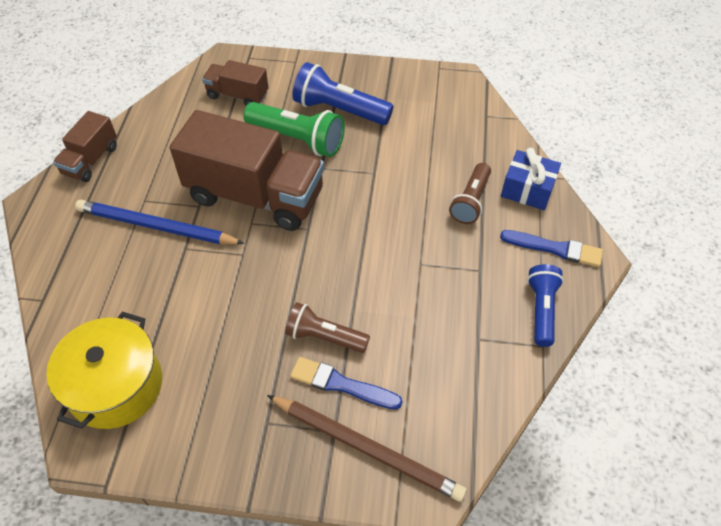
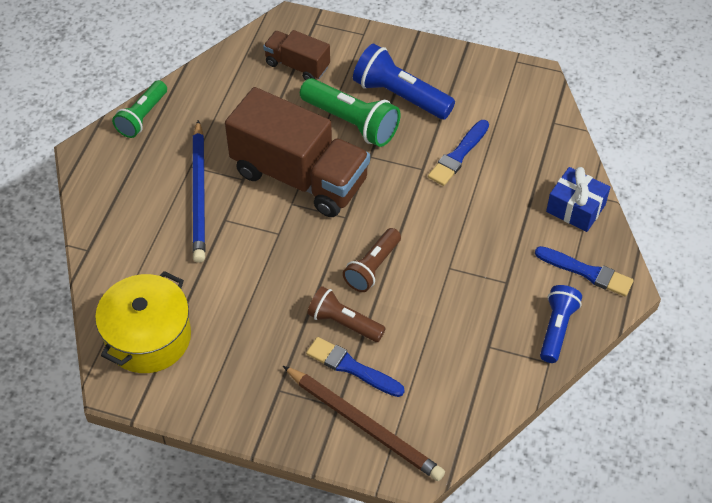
camera: 10 degrees right, 0 degrees up
brown truck [53,111,117,182] -> green flashlight [112,80,167,138]
blue pencil [75,200,245,245] -> blue pencil turned 120 degrees counterclockwise [192,120,205,263]
brown flashlight [449,163,491,224] -> brown flashlight moved to [343,228,401,292]
none -> blue brush [428,120,489,186]

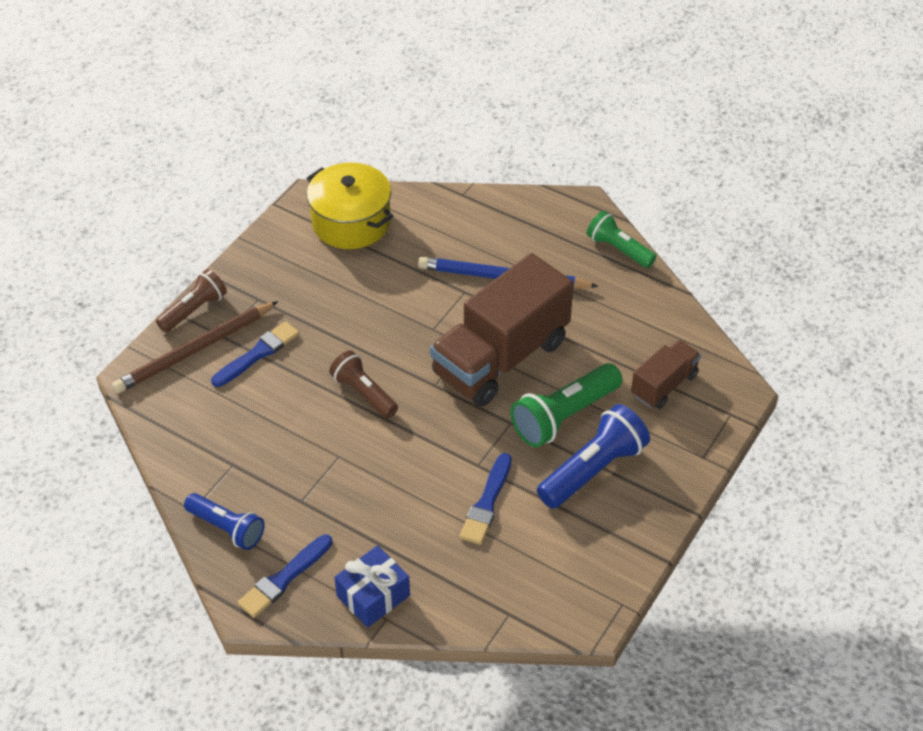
camera: 105 degrees right, 5 degrees down
brown flashlight [307,286,386,342] -> brown flashlight moved to [156,269,227,333]
blue brush [428,120,489,186] -> blue brush turned 120 degrees counterclockwise [459,453,512,545]

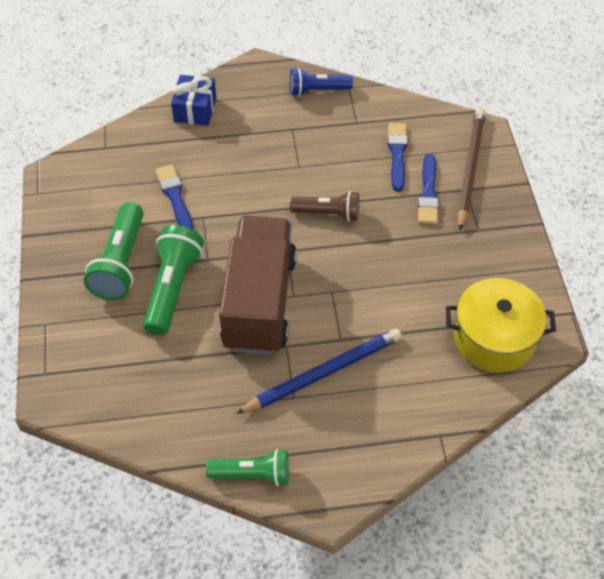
camera: 140 degrees right, 5 degrees up
brown flashlight [156,269,227,333] -> none
blue brush [238,534,333,618] -> blue brush moved to [388,123,408,192]
blue flashlight [537,404,650,509] -> green flashlight [84,202,143,300]
brown truck [631,340,701,409] -> none

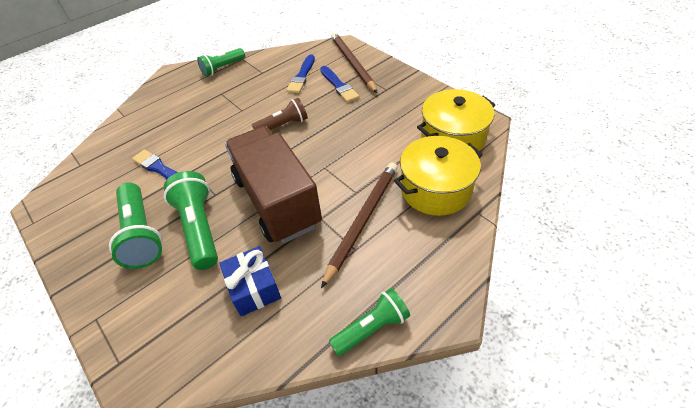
camera: 30 degrees left, 5 degrees down
blue gift [171,75,216,126] -> blue gift moved to [219,246,281,316]
blue pencil [236,329,402,414] -> brown pencil [321,162,397,288]
blue flashlight [290,68,353,97] -> green flashlight [197,48,245,76]
blue brush [388,123,408,192] -> blue brush turned 135 degrees counterclockwise [287,55,315,93]
none -> yellow pot [394,136,483,216]

